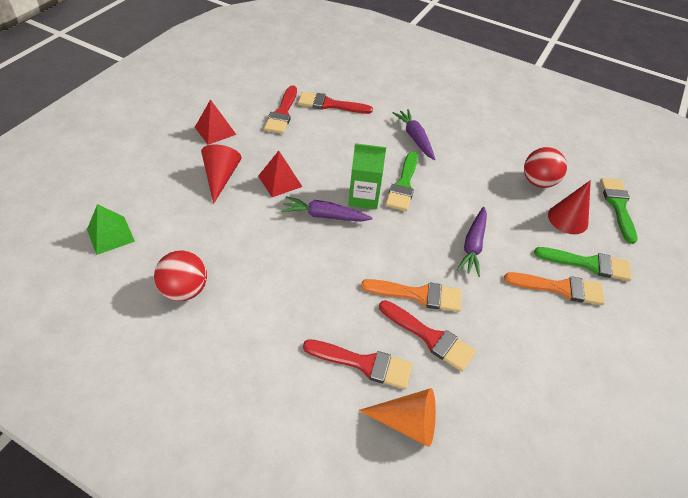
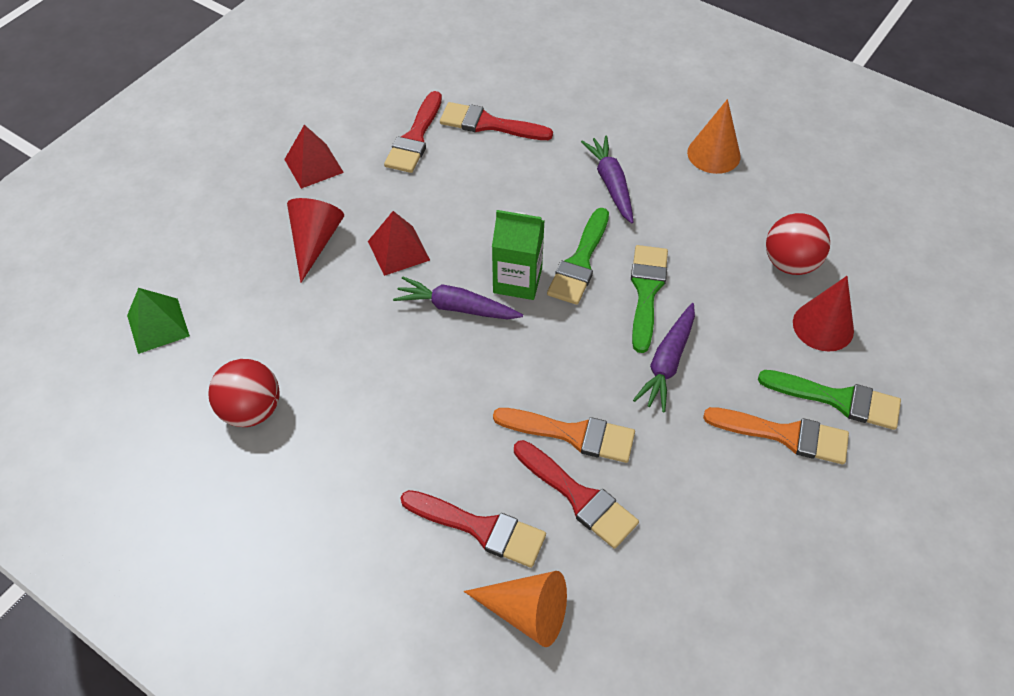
camera: 10 degrees right, 5 degrees up
green brush [600,178,637,244] -> green brush moved to [631,245,668,353]
none -> orange cone [687,99,741,174]

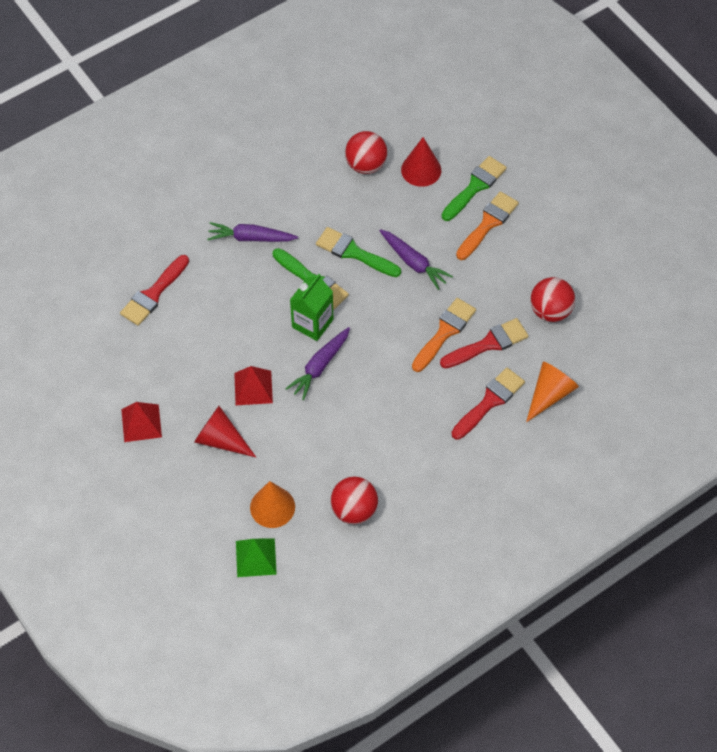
camera: 70 degrees left, 5 degrees up
red brush [384,91,442,173] -> none
orange cone [687,99,741,174] -> orange cone moved to [250,481,295,528]
none -> red ball [530,277,575,322]

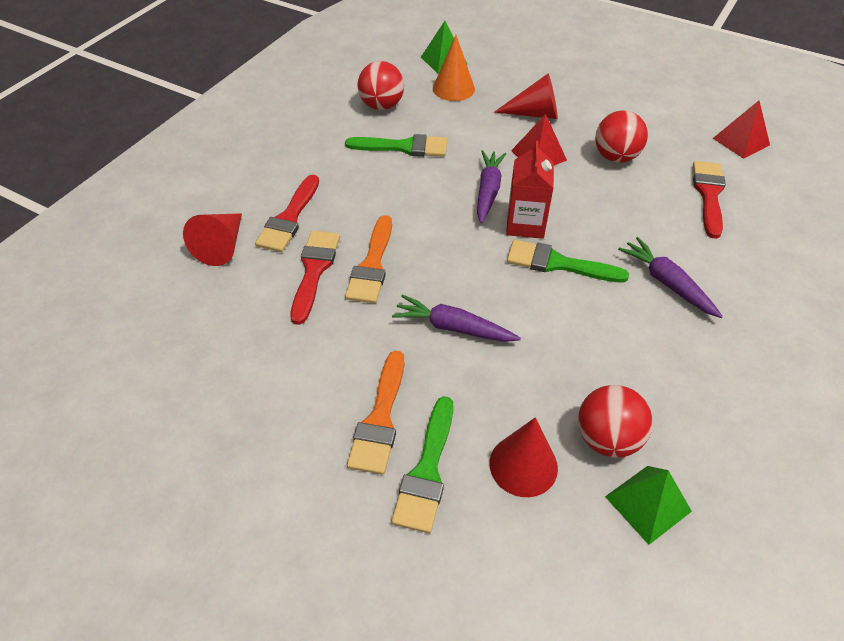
camera: 155 degrees right, 10 degrees down
red pyramid [121,402,162,442] -> red pyramid moved to [713,101,770,159]
purple carrot [207,222,298,242] -> purple carrot turned 105 degrees counterclockwise [618,237,723,318]
green carton [290,274,333,341] -> red carton [506,141,554,239]
green brush [316,227,401,277] -> green brush moved to [345,134,447,157]
red brush [440,318,528,368] -> red brush turned 150 degrees clockwise [290,231,340,325]
orange cone [526,362,579,422] -> red cone [183,213,242,266]
red ball [530,277,575,322] -> red ball moved to [595,110,648,163]
none -> green pyramid [605,466,692,545]

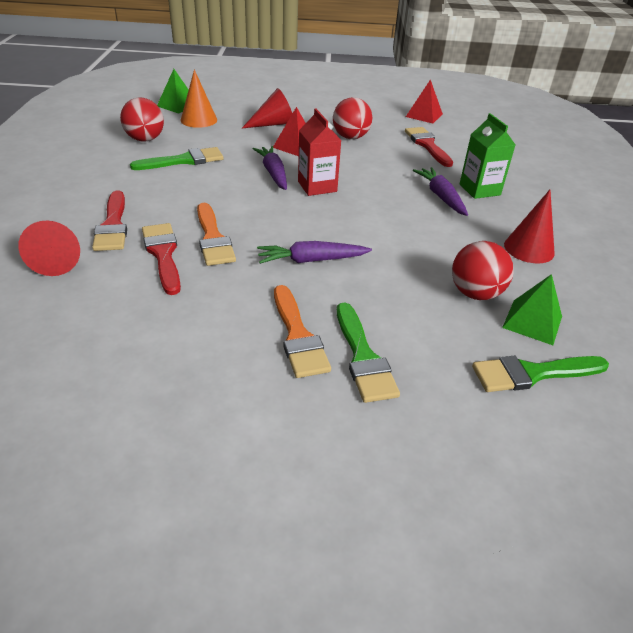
camera: 30 degrees left, 10 degrees down
red cone [489,417,558,497] -> red cone moved to [504,190,555,263]
green brush [507,239,629,283] -> green brush moved to [472,356,609,392]
purple carrot [618,237,723,318] -> purple carrot turned 45 degrees clockwise [413,167,468,216]
none -> green carton [460,113,515,199]

